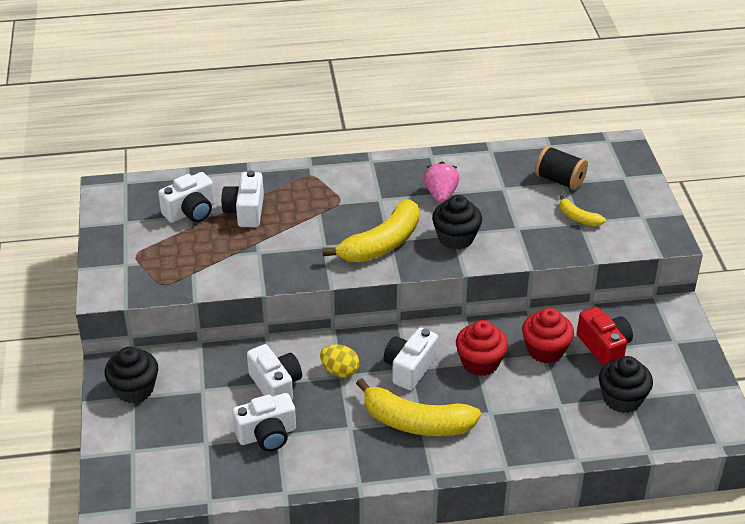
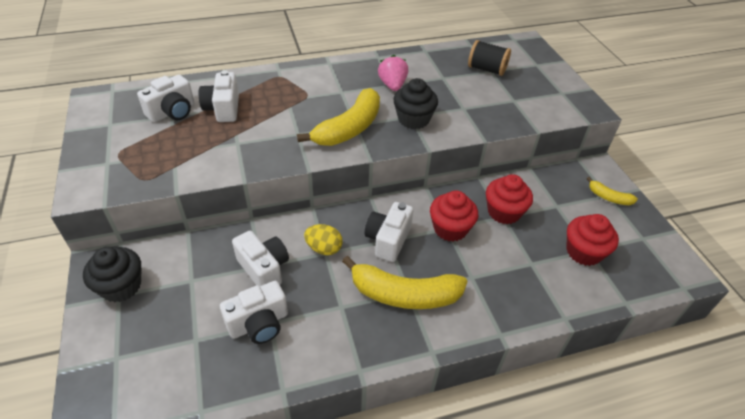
camera: 10 degrees left, 5 degrees up
yellow banana [559,195,606,226] -> yellow banana moved to [587,177,638,205]
red camera [577,307,633,366] -> none
black cupcake [599,356,653,413] -> red cupcake [567,214,619,266]

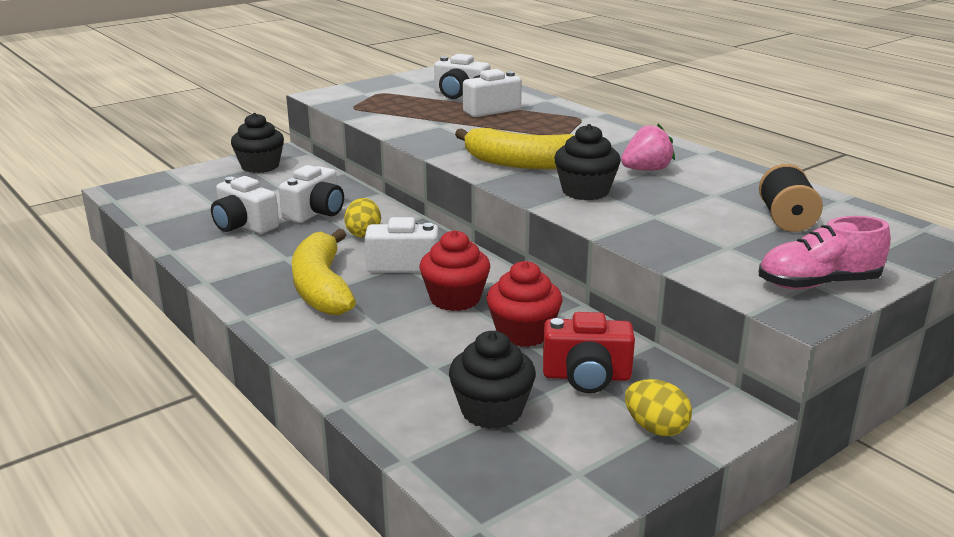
camera: 70 degrees right, 20 degrees down
red cupcake [567,214,619,266] -> black cupcake [449,331,536,429]
yellow banana [587,177,638,205] -> yellow egg [625,379,692,436]
none -> red camera [543,312,635,393]
none -> pink shoe [759,216,891,289]

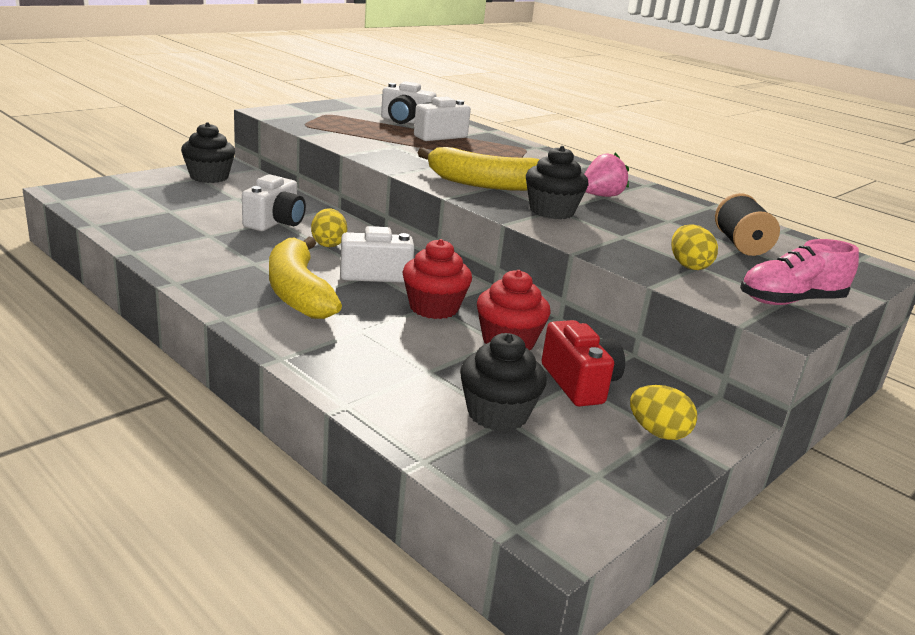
camera: 10 degrees left, 0 degrees up
white camera [211,176,279,234] -> none
red camera [543,312,635,393] -> red camera turned 105 degrees counterclockwise [542,320,625,406]
none -> yellow egg [671,224,718,270]

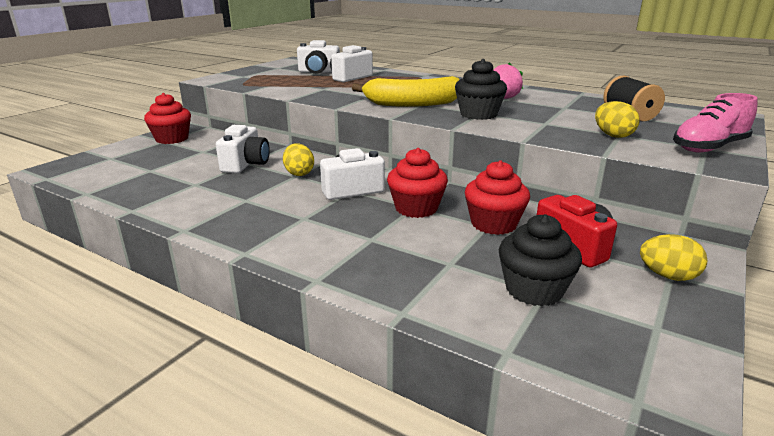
camera: 10 degrees left, 0 degrees up
black cupcake [181,122,235,183] -> red cupcake [144,93,191,144]
yellow banana [269,237,342,319] -> none

